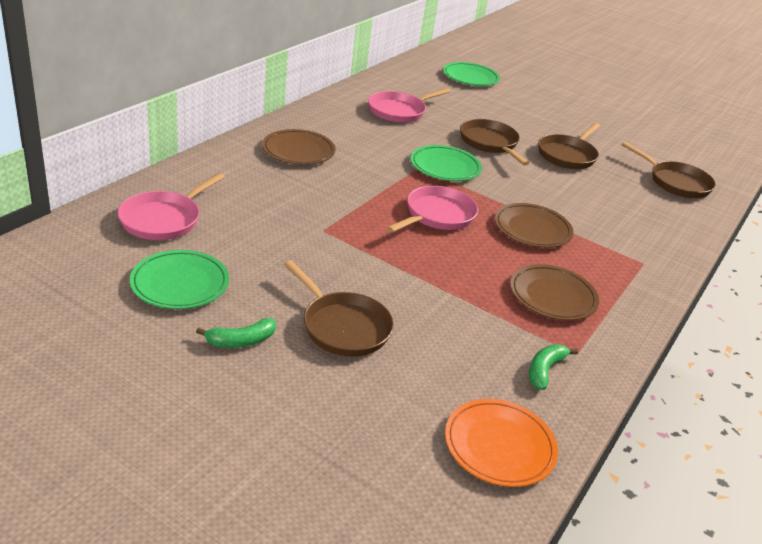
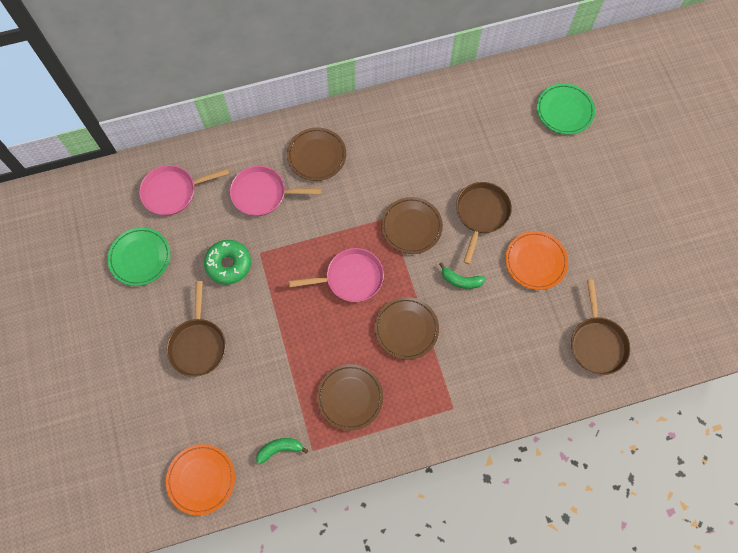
camera: 45 degrees right, 35 degrees up
green banana [196,318,276,348] -> green banana moved to [439,262,486,289]
pink pan [368,88,450,123] -> pink pan moved to [230,166,321,216]
green plate [411,145,482,181] -> brown plate [381,197,443,254]
brown pan [538,123,600,169] -> orange plate [505,231,568,290]
none -> green donut [204,240,251,285]

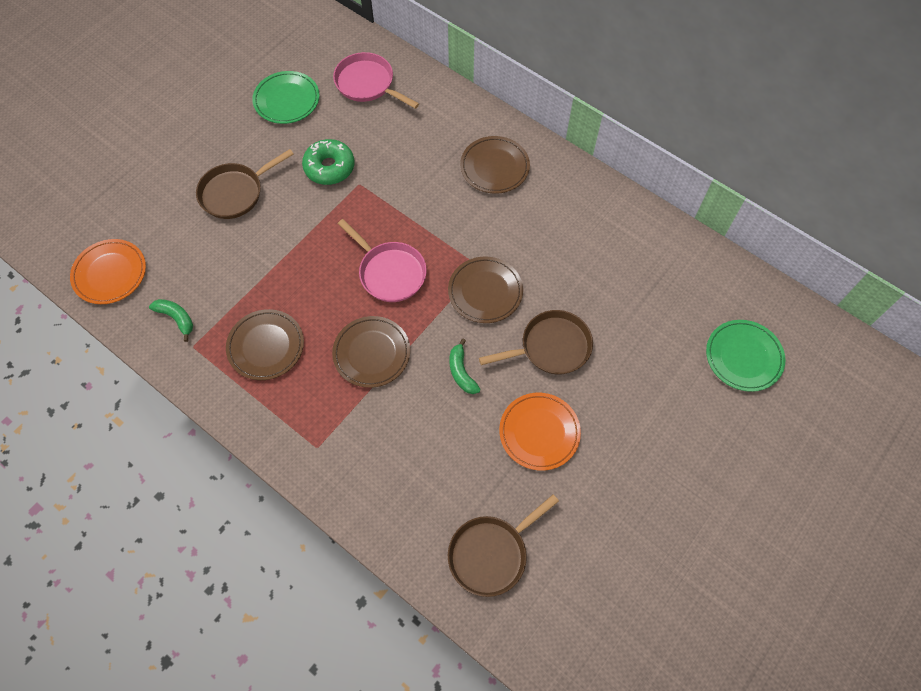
camera: 55 degrees right, 5 degrees down
pink pan [230,166,321,216] -> none

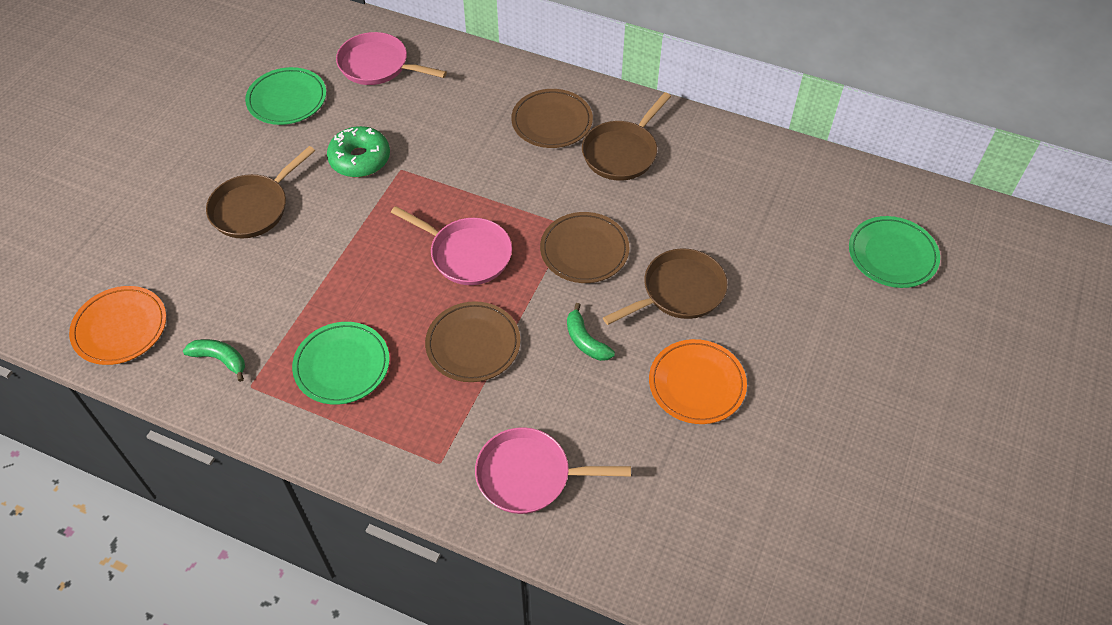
camera: 15 degrees left, 10 degrees down
brown plate [226,309,304,380] -> green plate [292,322,390,405]
brown pan [448,494,559,597] -> brown pan moved to [582,92,671,181]
none -> pink pan [475,427,631,514]

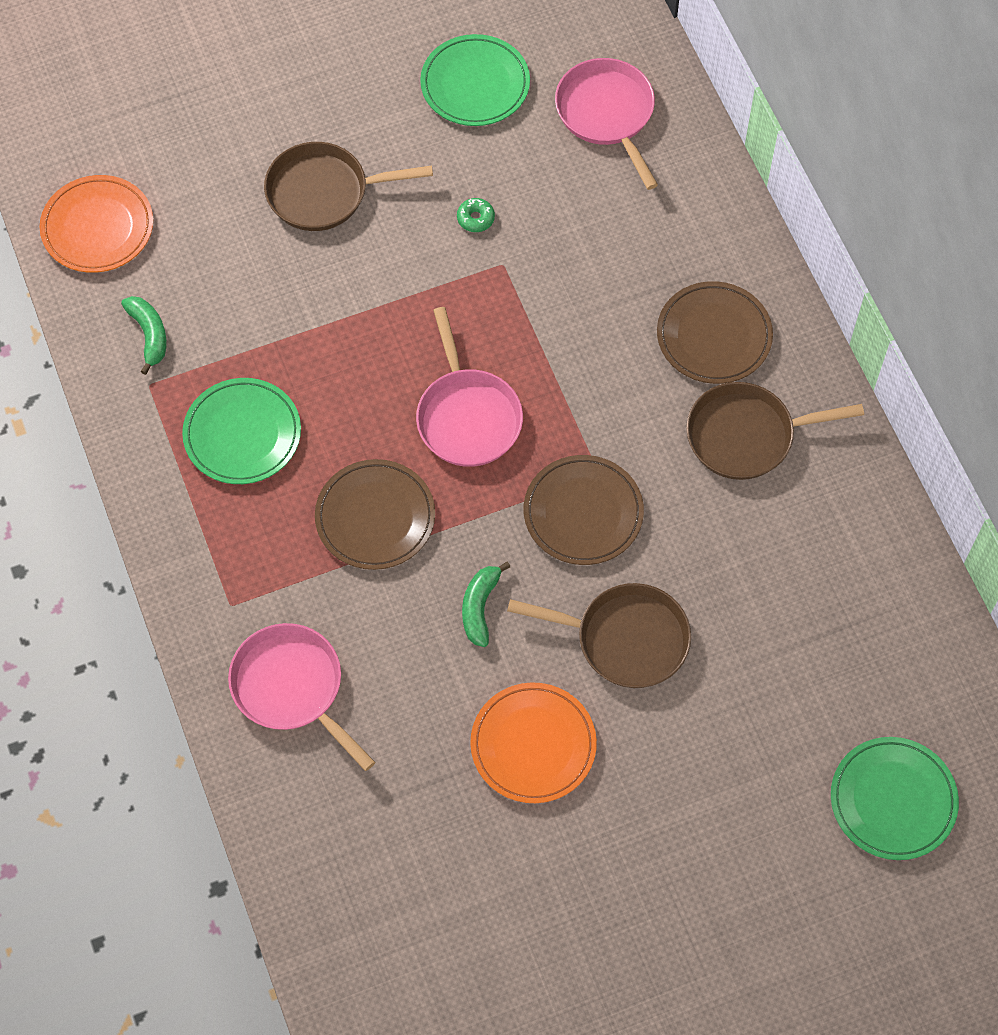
camera: 45 degrees right, 10 degrees up
green donut [327,126,390,177] -> green donut [457,198,495,232], size x0.45

